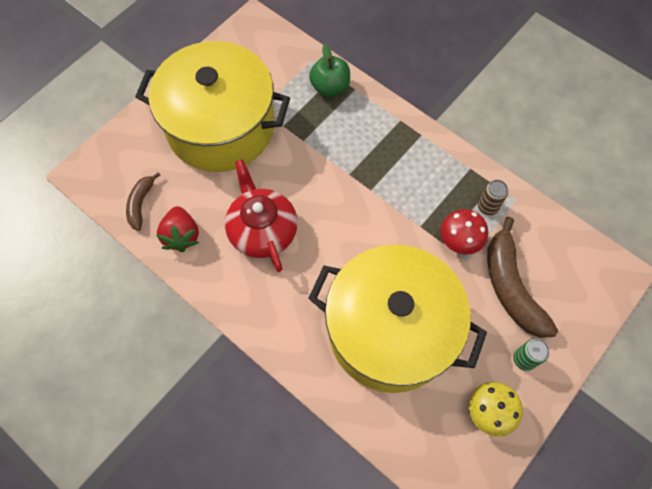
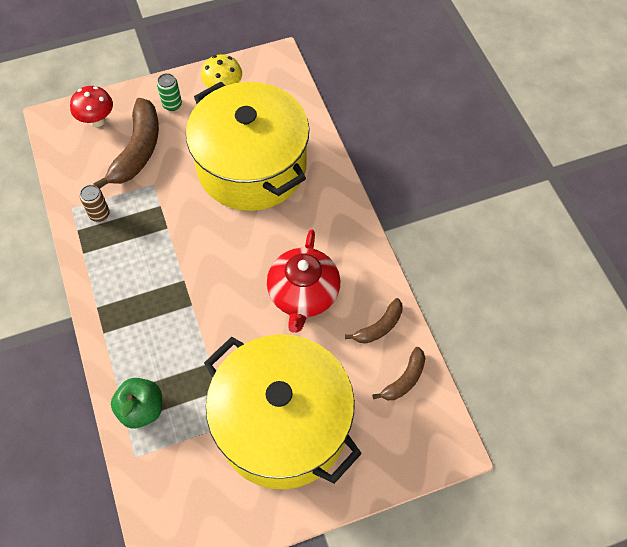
camera: 150 degrees left, 5 degrees down
red strawberry [156,206,199,252] -> brown banana [345,298,403,344]
red mushroom [440,209,488,254] -> red mushroom moved to [70,86,113,127]

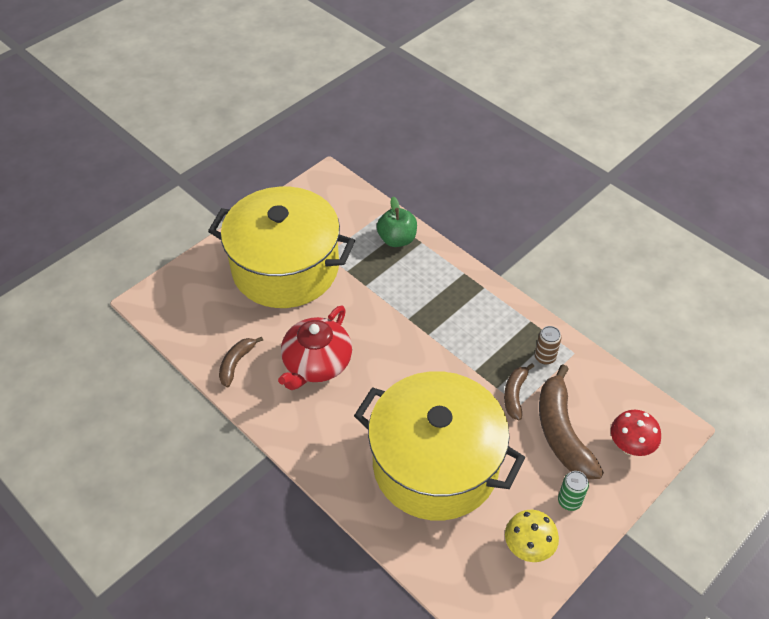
camera: 155 degrees right, 10 degrees down
red teapot [267,229,340,333] -> red teapot turned 135 degrees counterclockwise [278,305,352,390]
brown banana [372,347,425,400] -> brown banana moved to [504,363,534,420]

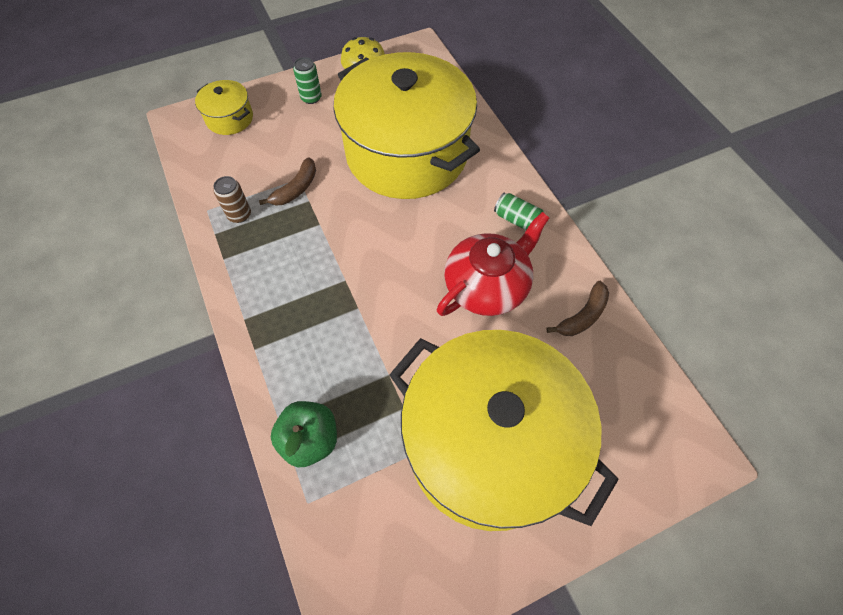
camera: 160 degrees left, 10 degrees up
brown banana [539,364,604,479] -> none
red mushroom [611,410,661,456] -> yellow pot [195,80,253,135]
none -> green can [494,193,544,230]

